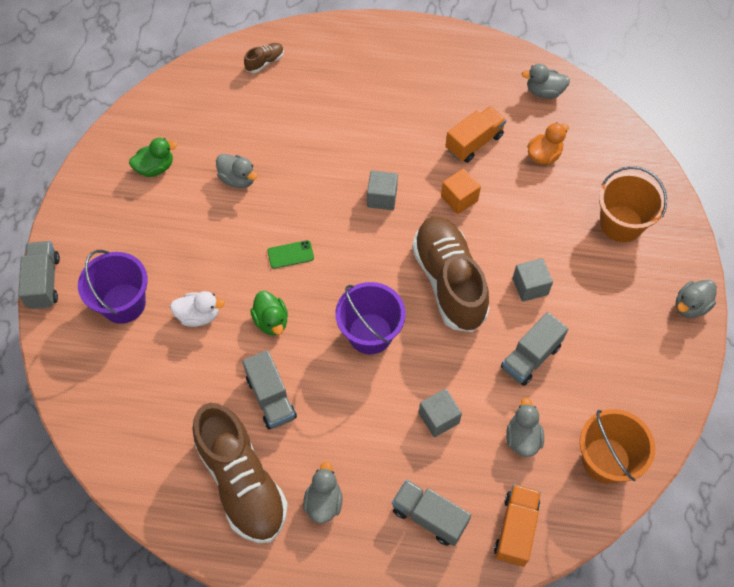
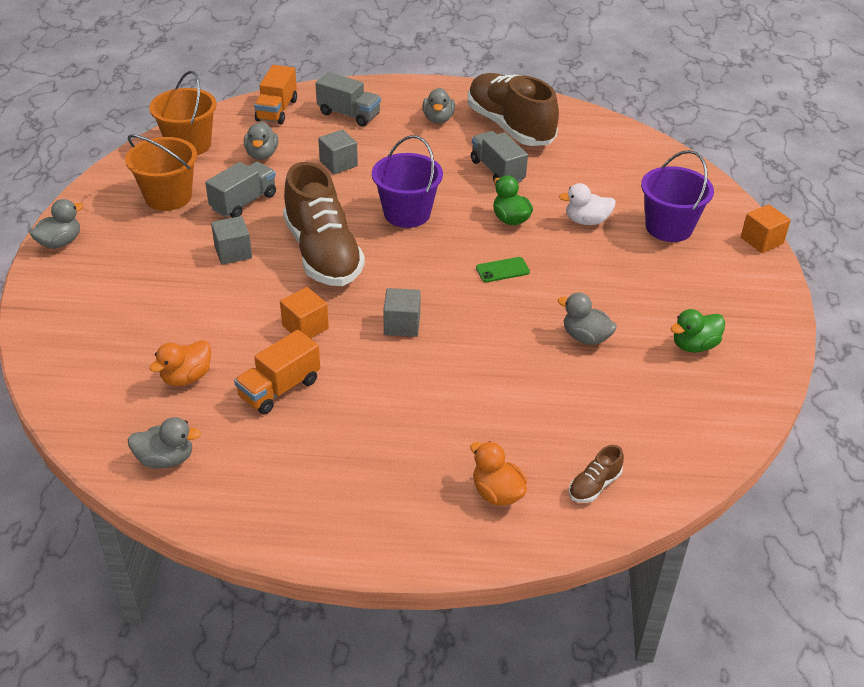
camera: 175 degrees right, 20 degrees down
grey truck [18,241,60,309] -> orange cube [741,204,791,253]
orange bucket [599,166,667,242] -> orange bucket moved to [125,134,197,211]
none -> orange duck [470,441,527,506]

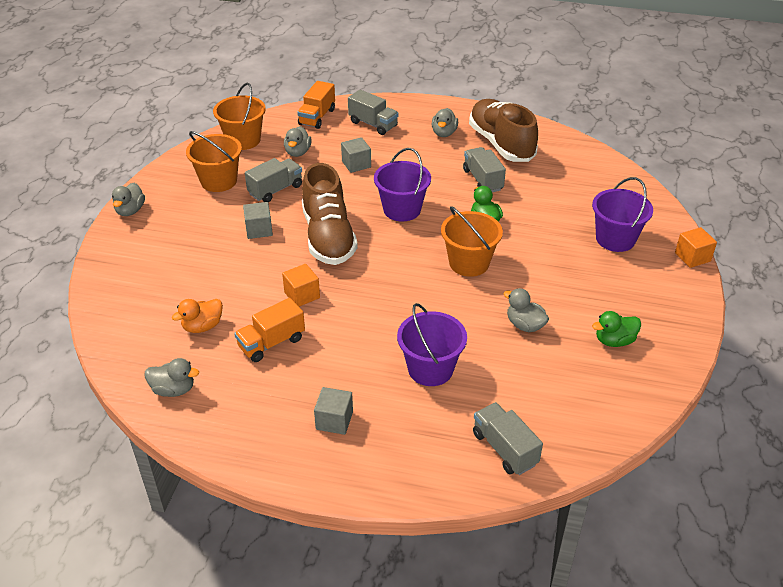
camera: 10 degrees right, 0 degrees up
grey duck [29,199,83,249] -> grey duck turned 135 degrees clockwise [112,183,145,216]
grey cube [383,288,421,337] -> grey cube moved to [314,387,353,435]
orange duck [470,441,527,506] -> none
green phone [476,257,530,282] -> orange bucket [441,206,503,277]
white duck [559,183,616,225] -> none
brown shoe [569,445,624,503] -> grey truck [473,402,543,475]
none -> purple bucket [397,303,467,386]

